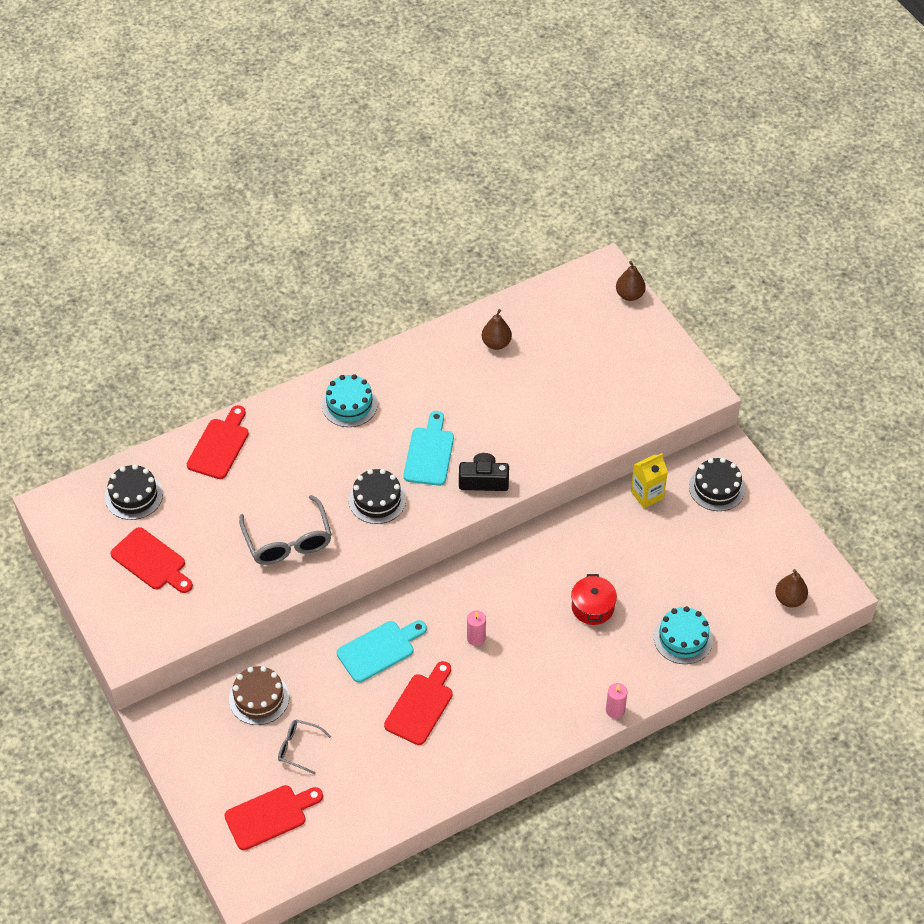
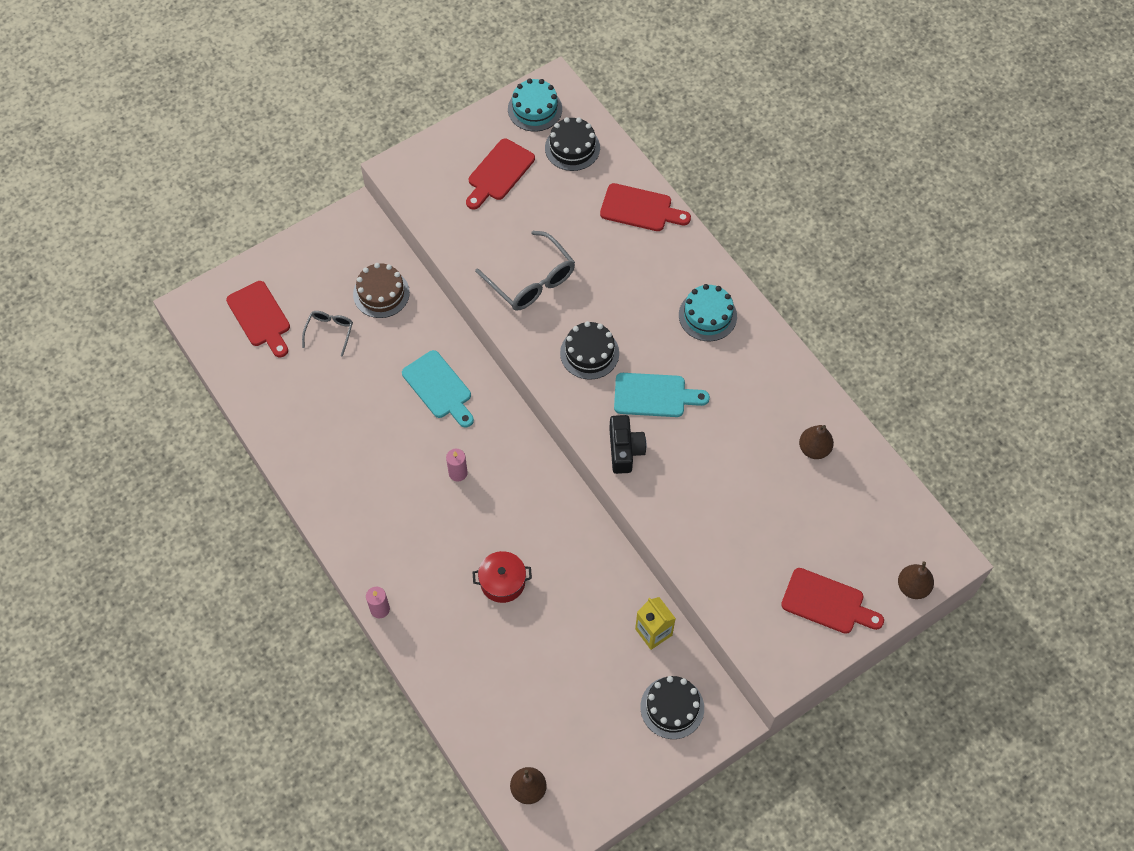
camera: 85 degrees right, 10 degrees up
grey glasses [239,495,332,565] -> grey glasses turned 105 degrees counterclockwise [475,231,575,311]
red cutting board [384,661,453,745] -> red cutting board moved to [781,568,884,634]
turquoise cake [654,606,713,664] -> turquoise cake moved to [508,79,562,132]

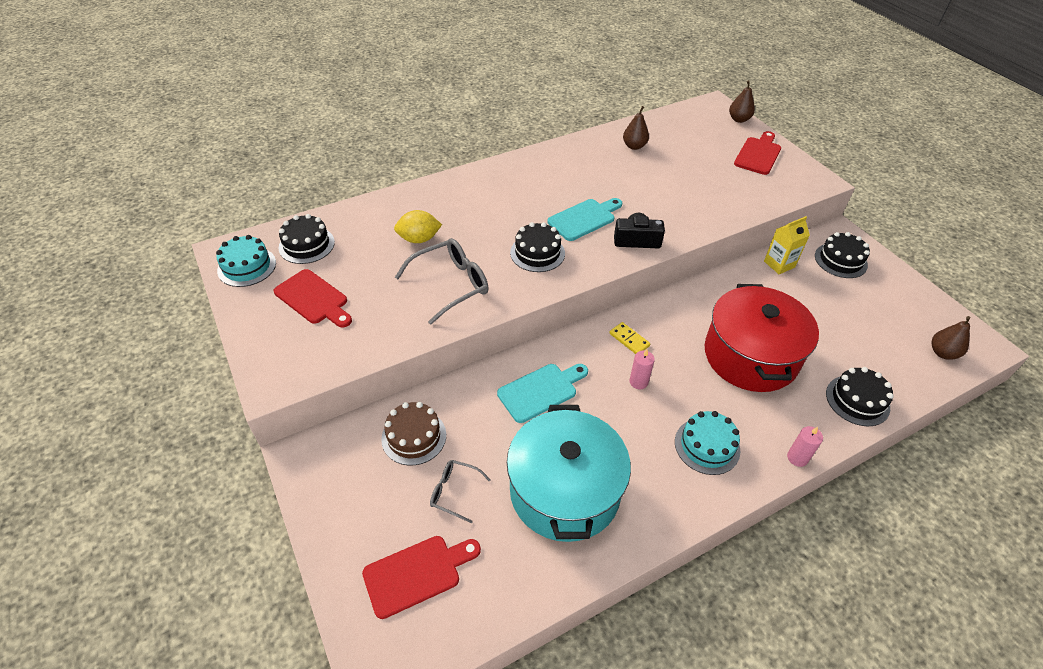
camera: 85 degrees left, 15 degrees down
red pot [473,551,532,603] -> red pot [705,284,819,392], size x2.20
red cutting board [600,183,691,231] -> none
turquoise cutting board [614,373,710,417] -> turquoise cutting board turned 45 degrees clockwise [548,198,622,241]
turquoise cake [679,284,737,341] -> turquoise cake moved to [675,411,740,475]
none -> yellow lemon [394,210,442,243]
none -> turquoise pot [507,405,631,542]
none -> yellow domino [609,322,650,354]
none -> black cake [826,367,894,426]

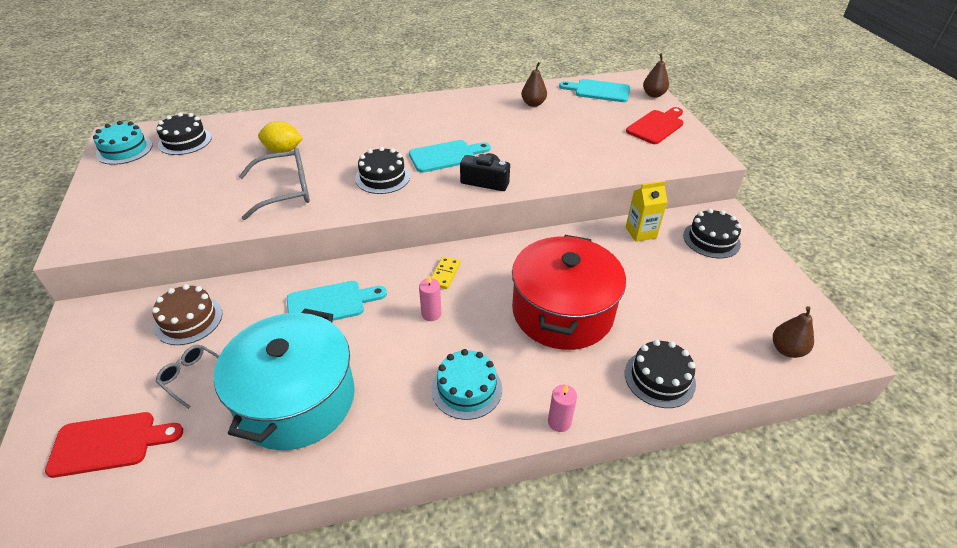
camera: 15 degrees right, 5 degrees down
red cutting board [274,269,352,328] -> none
yellow domino [609,322,650,354] -> yellow domino turned 45 degrees clockwise [431,256,460,289]
none -> turquoise cutting board [559,79,630,102]

